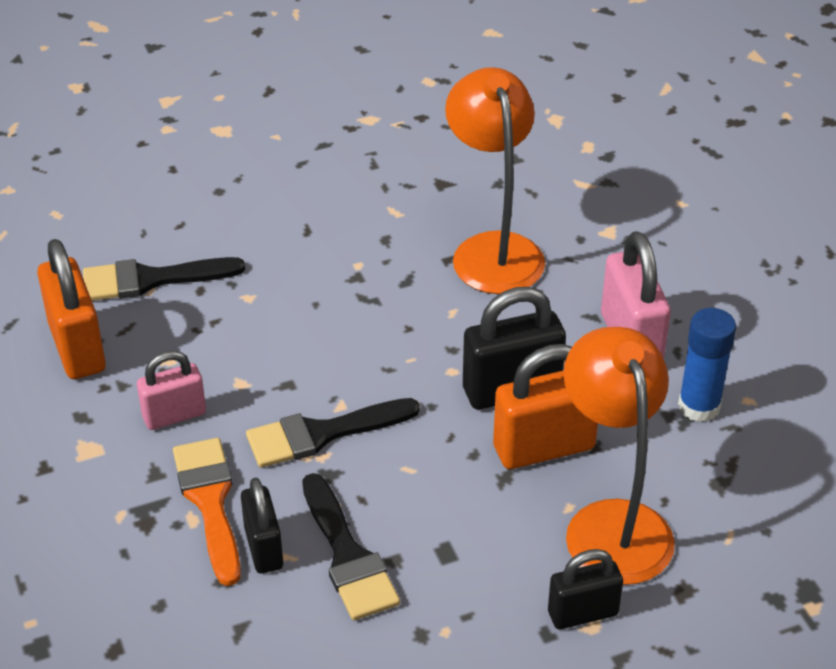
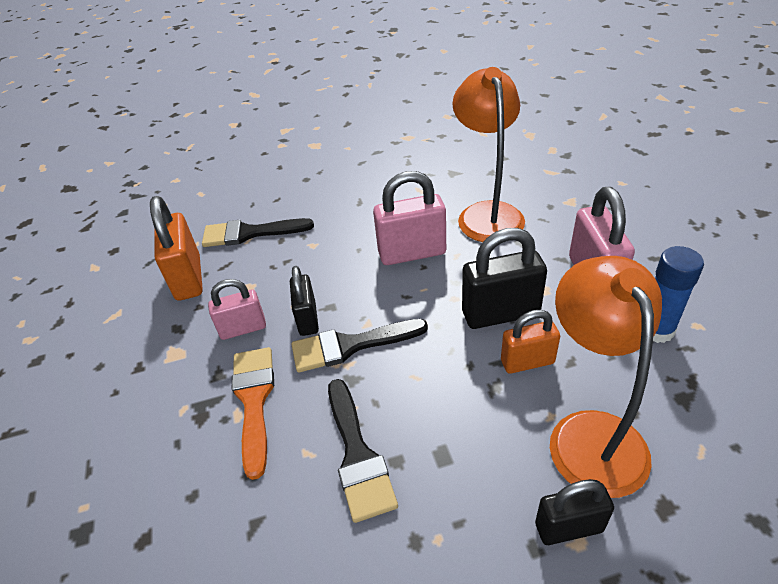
camera: 10 degrees right, 0 degrees up
black padlock [241,478,283,573] -> black padlock moved to [290,266,319,336]
orange padlock [493,344,598,469] -> orange padlock [501,310,560,374], size x0.64
none -> pink padlock [373,171,446,265]

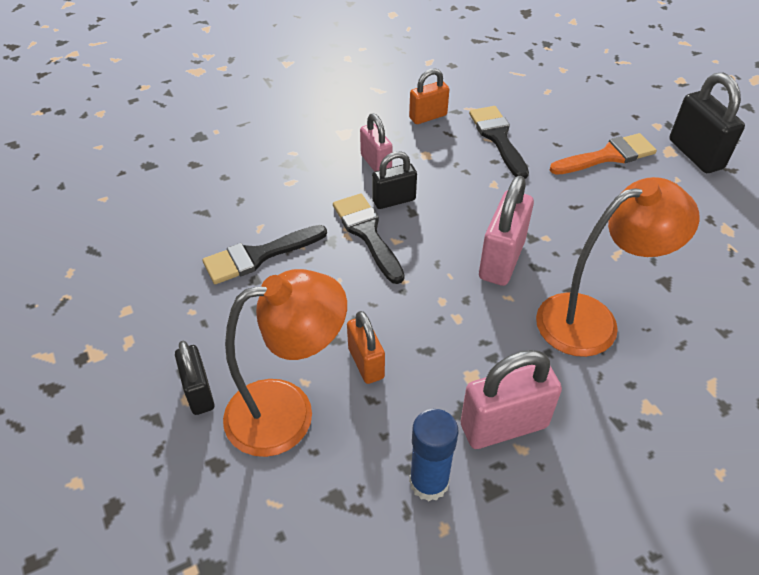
camera: 75 degrees right, 5 degrees up
orange padlock [150,196,203,301] -> orange padlock [409,68,449,124], size x0.64
orange brush [232,347,274,480] -> orange brush moved to [550,133,657,175]
pink padlock [373,171,446,265] -> pink padlock turned 45 degrees clockwise [479,176,534,286]
black padlock [462,228,547,329] -> black padlock moved to [669,73,745,173]

